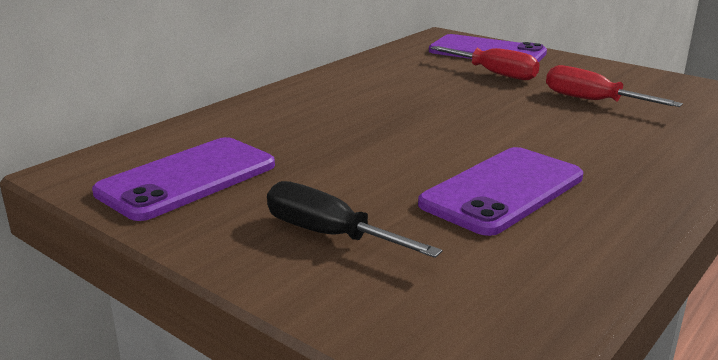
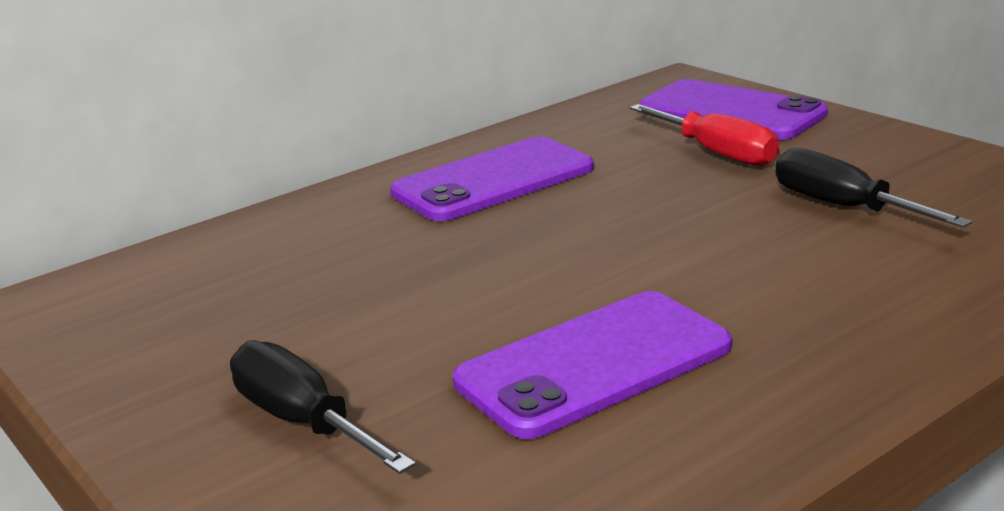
camera: 15 degrees right, 0 degrees up
purple phone [92,137,275,221] -> purple phone moved to [390,136,594,221]
red screwdriver [546,65,683,107] -> black screwdriver [776,148,973,228]

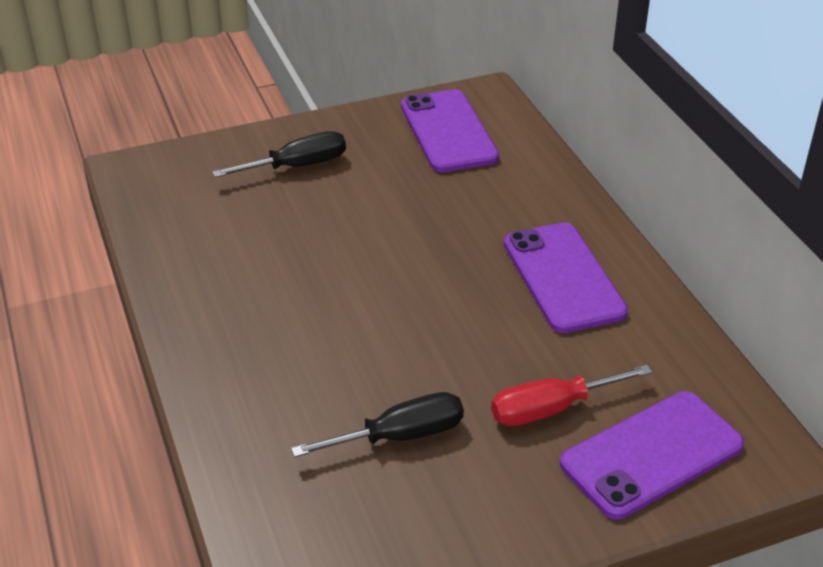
camera: 105 degrees right, 15 degrees up
purple phone [453,291,732,439] -> purple phone moved to [401,89,499,172]

